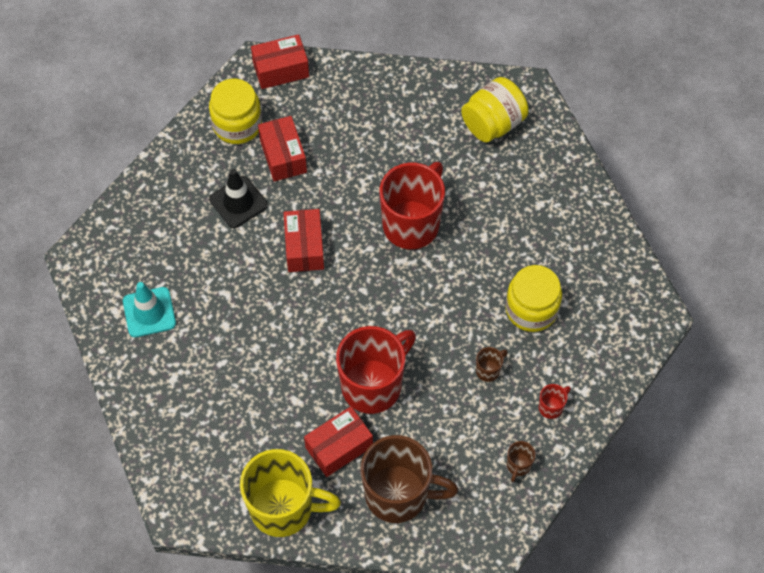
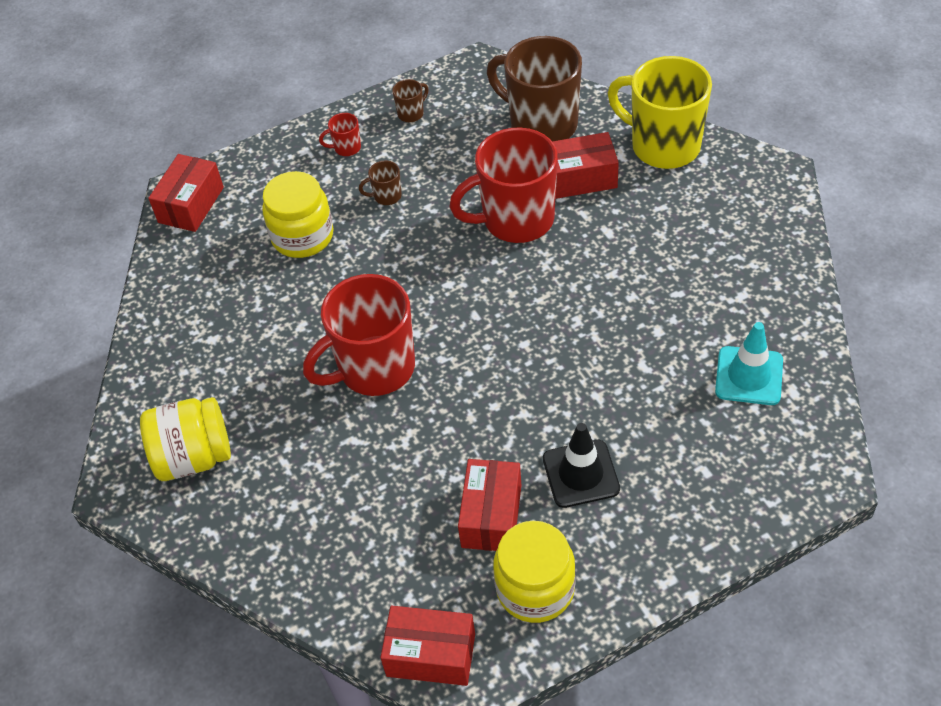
camera: 150 degrees left, 10 degrees down
red box [283,209,324,272] -> red box moved to [148,154,224,232]

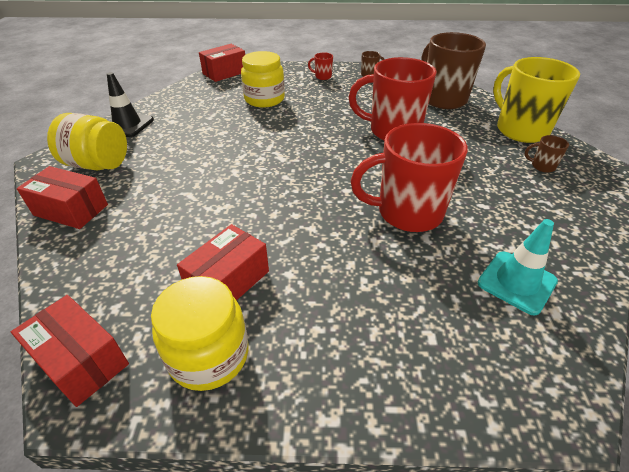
camera: 25 degrees right, 10 degrees down
red mug [303,274,415,396] -> red mug moved to [351,123,468,232]
brown mug [359,160,402,205] -> brown mug moved to [525,135,569,173]
black traffic cone [543,423,620,508] -> black traffic cone moved to [107,72,154,137]
red box [552,132,619,199] -> red box moved to [17,166,108,229]

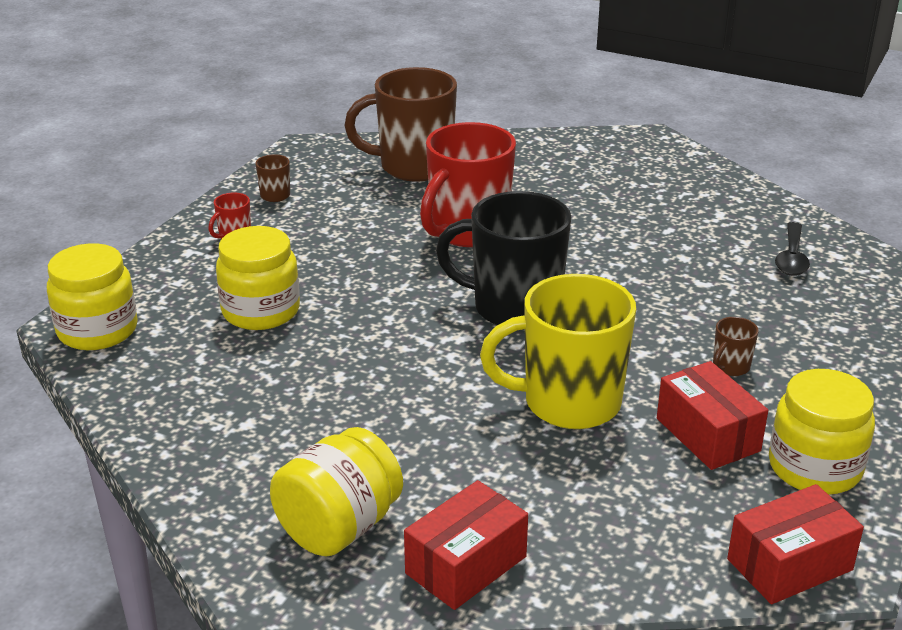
camera: 65 degrees left, 10 degrees down
black traffic cone [107,72,154,137] -> none
red box [199,44,245,82] -> yellow jar [47,243,138,350]
red mug [351,123,468,232] -> none
turquoise traffic cone [478,219,558,315] -> black spoon [775,222,810,276]
yellow mug [493,57,580,143] -> yellow mug moved to [480,274,636,429]
brown mug [525,135,569,173] -> brown mug moved to [713,317,759,376]
none -> black mug [436,191,571,330]

